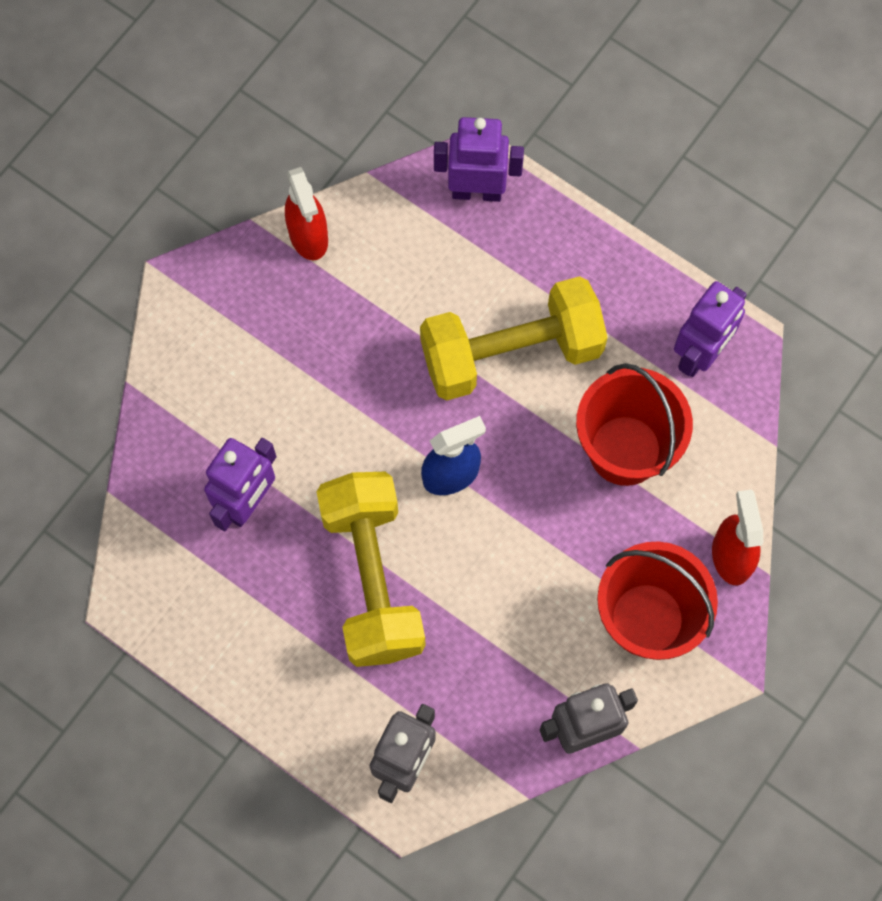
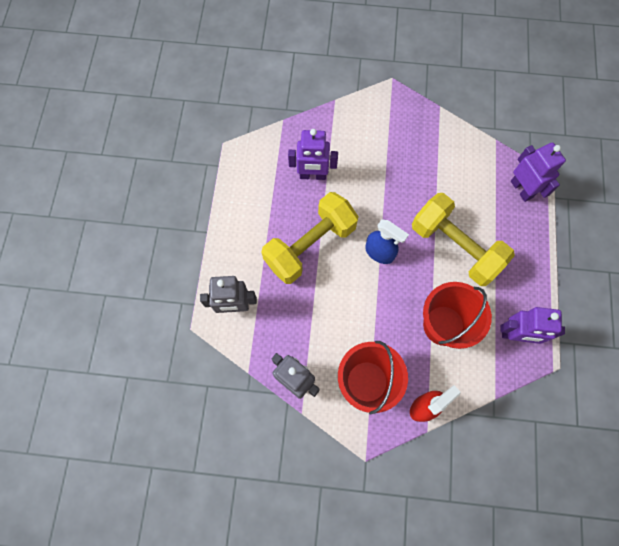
camera: 60 degrees right, 0 degrees up
red spray bottle [285,167,328,261] -> none

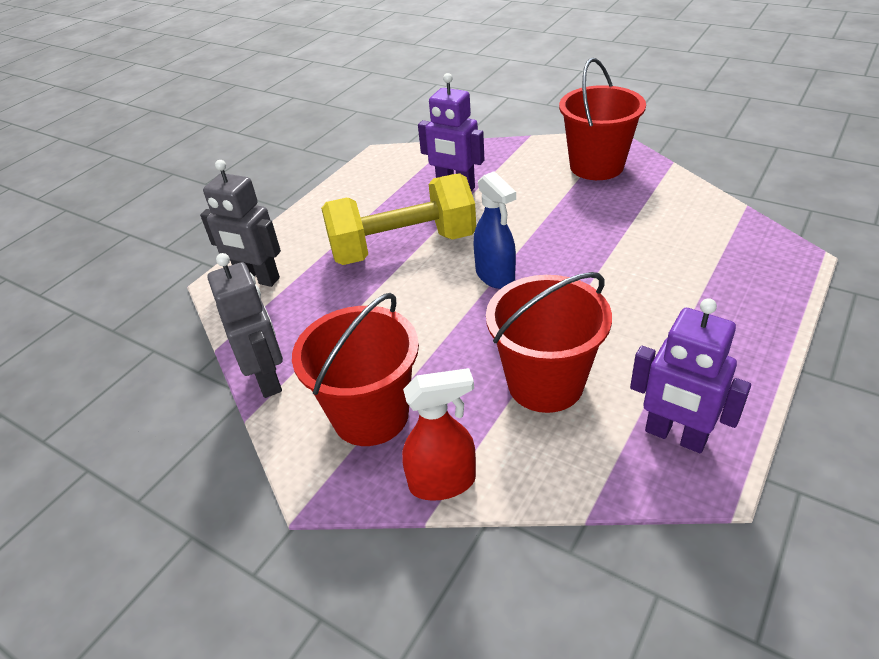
camera: 30 degrees right, 30 degrees down
yellow dumbbell [412,193,515,286] -> none
purple robot [511,142,566,202] -> none
none -> red bucket [559,58,646,180]

